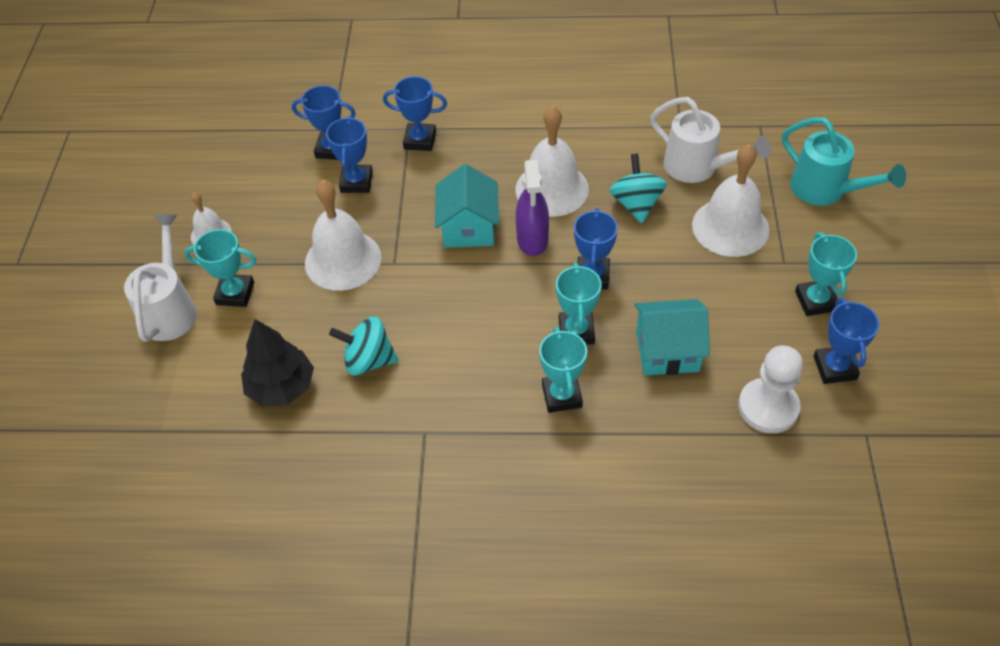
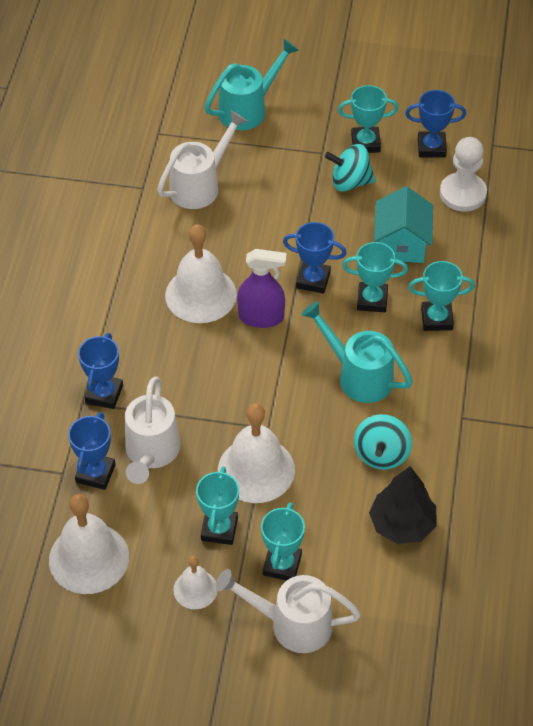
camera: 85 degrees left, 0 degrees up
blue trophy [326,116,373,193] -> white watering can [125,377,181,484]
turquoise house [435,164,499,248] -> none
turquoise spinning top [610,154,667,223] -> turquoise spinning top moved to [325,144,376,191]
white bell [692,144,769,257] -> white bell moved to [49,494,129,594]
none -> turquoise trophy [196,467,239,545]
none -> turquoise watering can [301,301,413,403]

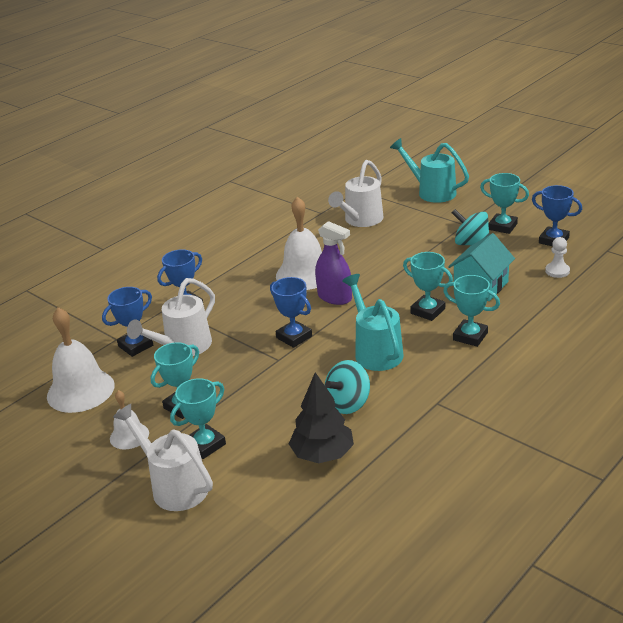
camera: 35 degrees right, 20 degrees down
white watering can [157,111,247,209] -> white watering can turned 135 degrees clockwise [328,160,384,227]
turquoise watering can [204,39,299,130] -> turquoise watering can turned 135 degrees counterclockwise [390,138,469,203]
white bell [218,403,295,503] -> none
blue trophy [283,222,347,294] -> blue trophy moved to [270,277,312,348]
white pawn [440,137,487,212] -> white pawn [545,237,570,278], size x0.58

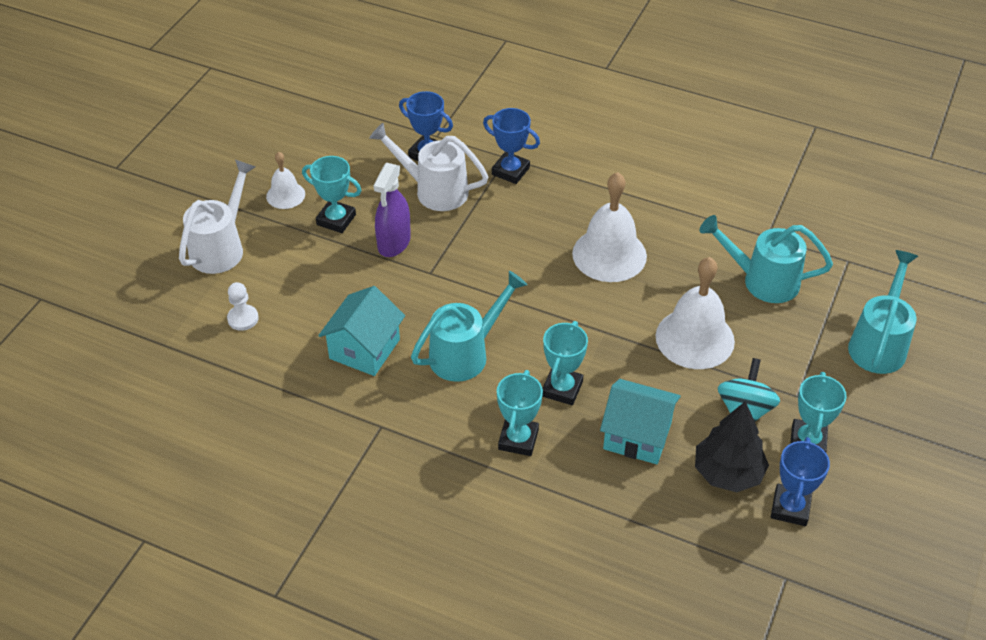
camera: 70 degrees right, 15 degrees up
white bell [47,307,115,413] -> white bell moved to [656,257,735,369]
turquoise trophy [170,378,226,459] -> none
blue trophy [270,277,312,348] -> none
black tree [289,372,354,463] -> black tree moved to [695,401,769,492]
purple spray bottle [315,221,352,305] -> purple spray bottle moved to [373,162,411,257]
turquoise spinning top [325,360,370,414] -> turquoise house [318,286,405,376]
white watering can [328,160,384,227] -> turquoise watering can [700,215,833,303]
white pawn [545,237,570,278] -> white pawn moved to [227,282,259,331]

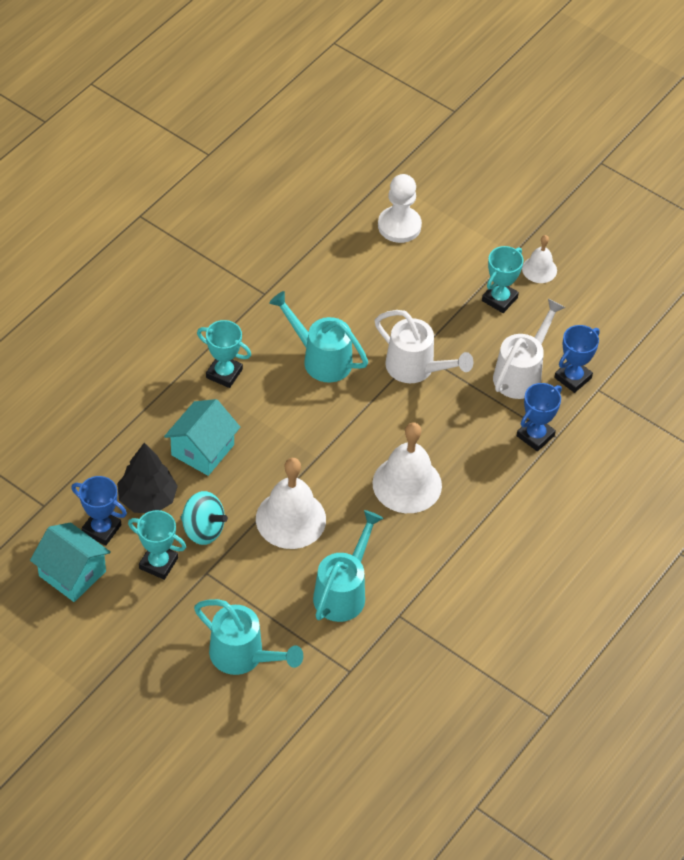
camera: 100 degrees right, 5 degrees up
white watering can [179,160,255,274] -> white watering can moved to [375,310,473,383]
white pawn [227,282,259,331] -> white pawn [378,174,422,243], size x1.73
turquoise house [318,286,405,376] -> turquoise house moved to [30,522,111,602]
purple spray bottle [373,162,411,257] -> none
turquoise watering can [411,271,527,382] -> turquoise watering can turned 150 degrees clockwise [269,291,368,382]
turquoise trophy [542,321,588,405] -> none

